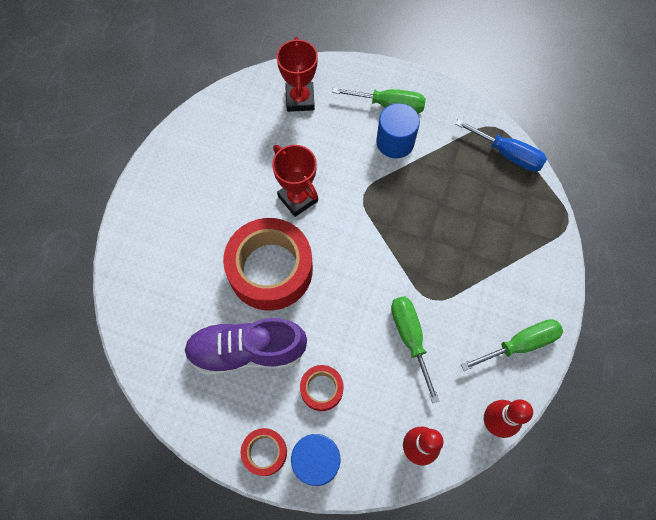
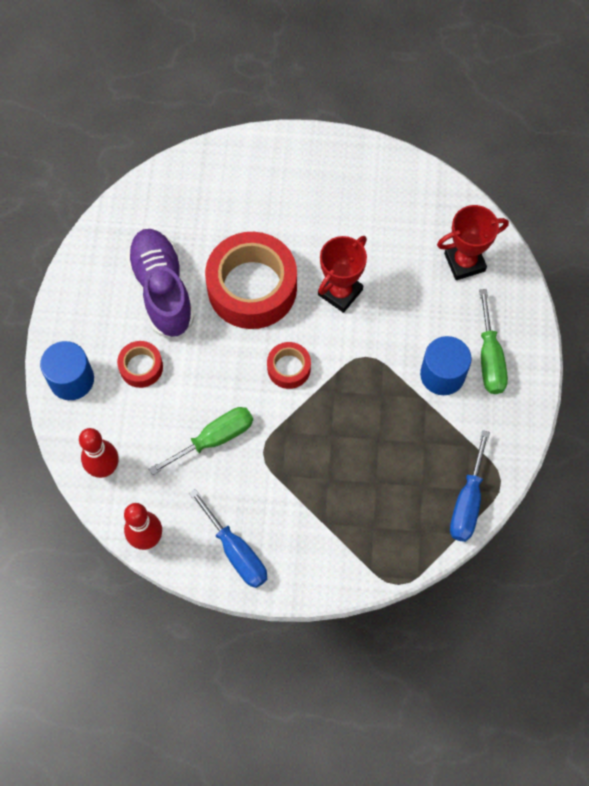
camera: 75 degrees right, 0 degrees up
red tape [241,428,287,476] -> red tape moved to [267,342,311,389]
green screwdriver [461,319,563,371] -> blue screwdriver [189,489,267,588]

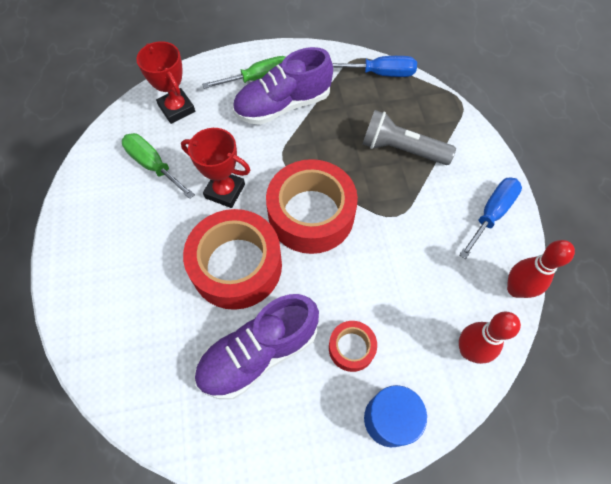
camera: 105 degrees left, 5 degrees down
green screwdriver [149,407,253,475] -> green screwdriver moved to [122,133,195,199]
red tape [267,342,311,389] -> red tape [266,159,358,254], size x2.11
blue cylinder [420,336,471,395] -> purple shoe [233,47,333,125]
none -> grey flashlight [363,110,456,165]

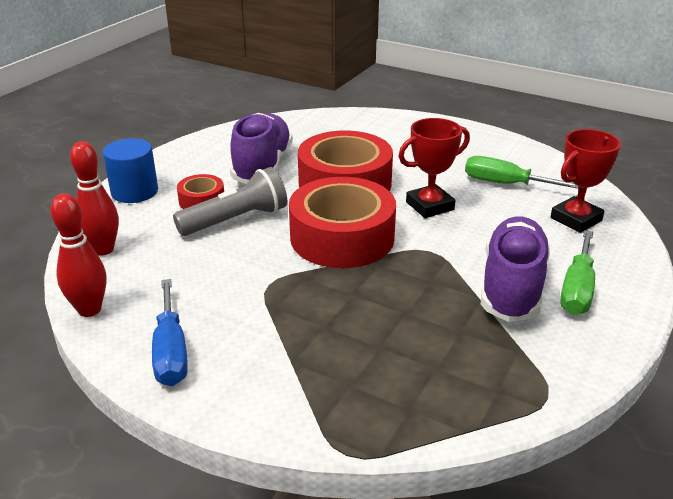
camera: 130 degrees right, 30 degrees down
green screwdriver [122,133,195,199] -> green screwdriver turned 150 degrees counterclockwise [465,156,579,189]
red trophy [136,41,195,124] -> red trophy turned 45 degrees counterclockwise [551,129,621,233]
blue screwdriver [332,56,417,77] -> none
grey flashlight [363,110,456,165] -> grey flashlight moved to [173,167,287,236]

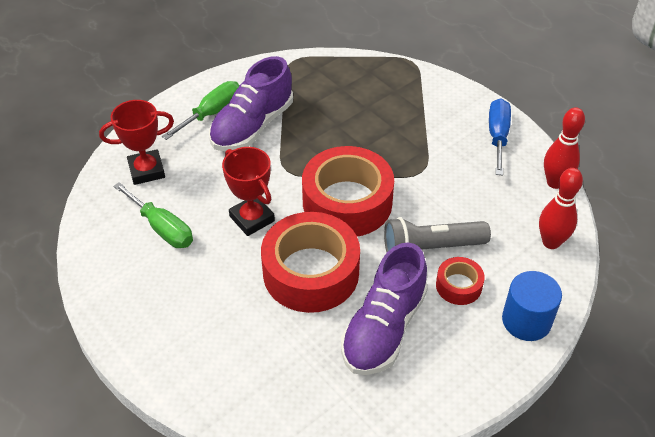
camera: 160 degrees left, 15 degrees up
red trophy [398,118,470,218] -> red trophy turned 60 degrees clockwise [222,147,275,236]

